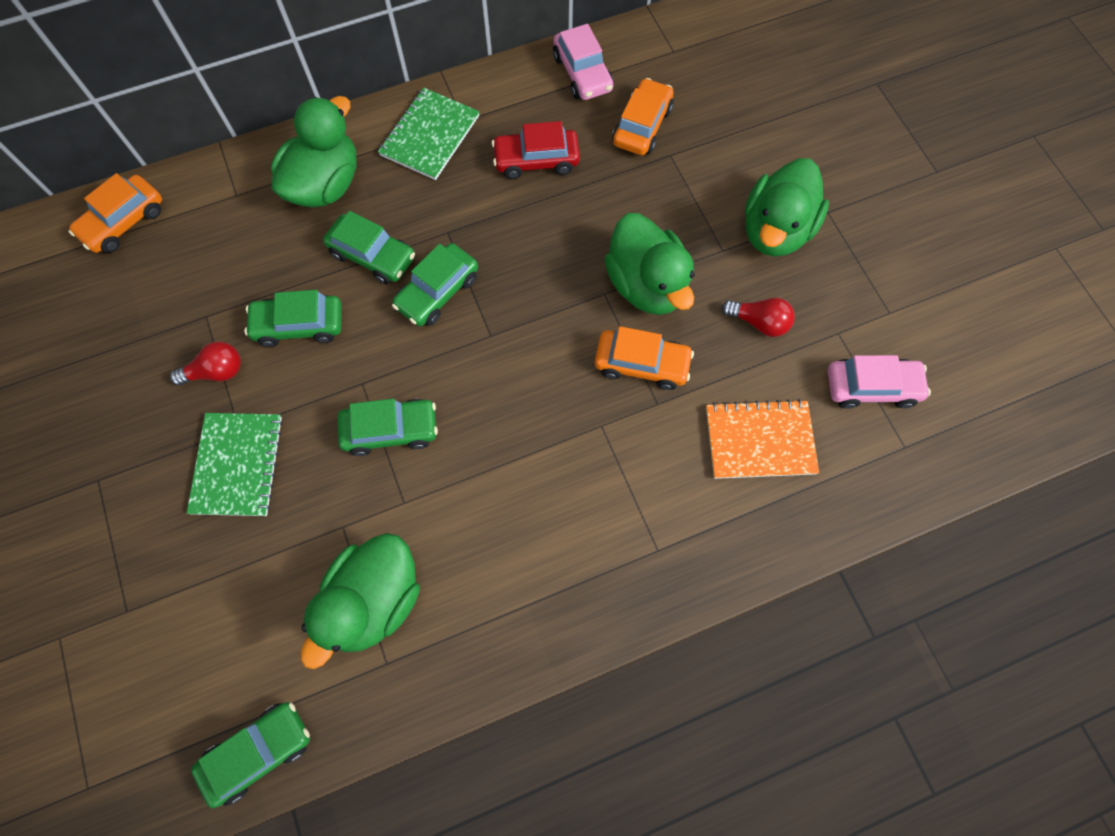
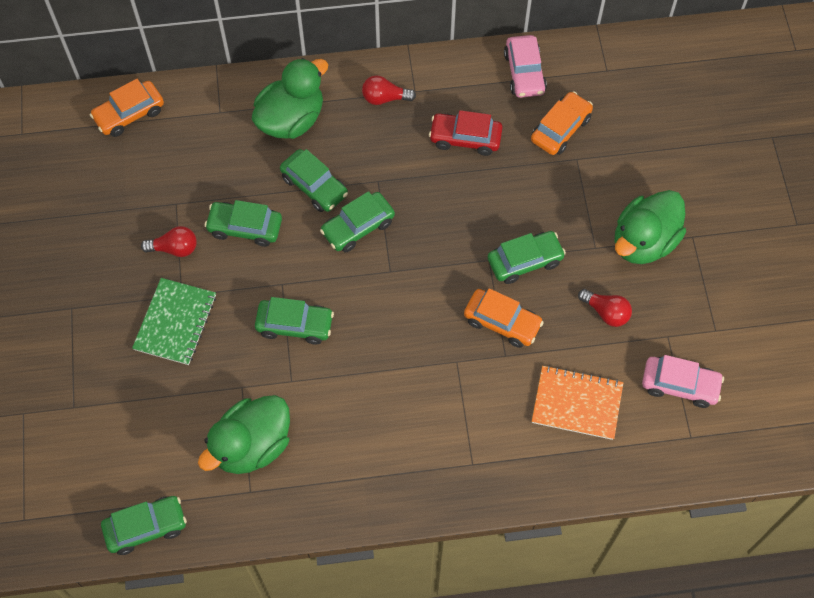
camera: 15 degrees right, 5 degrees down
green notebook [378,88,480,180] -> red light bulb [362,75,416,105]
green duck [604,213,695,315] -> green car [488,231,566,284]

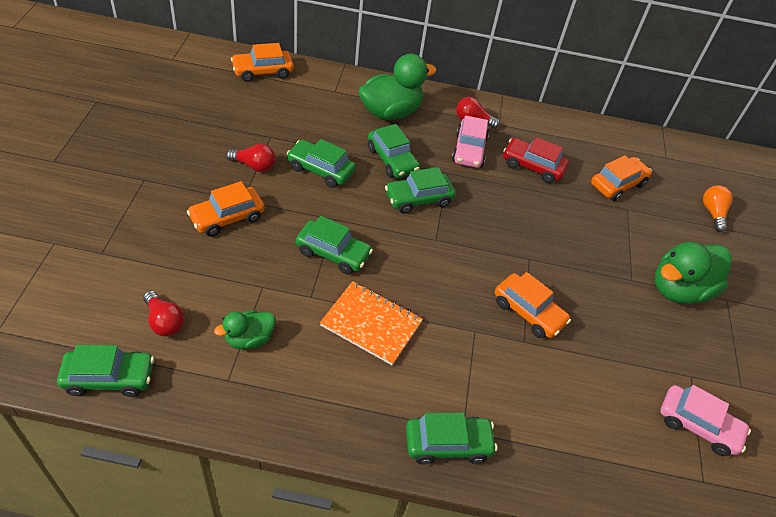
camera: 10 degrees right, 15 degrees down
green notebook [132,278,216,365] -> orange car [187,181,265,237]
green duck [198,395,290,474] -> green duck [214,310,276,349], size x0.55
green car [488,231,566,284] -> green car moved to [406,413,497,465]
pink car [504,35,547,98] -> pink car moved to [452,115,489,168]
orange notebook [532,366,623,440] -> orange notebook moved to [320,281,423,365]
red light bulb [578,289,632,327] -> red light bulb moved to [143,291,185,336]
none -> orange light bulb [703,185,733,232]

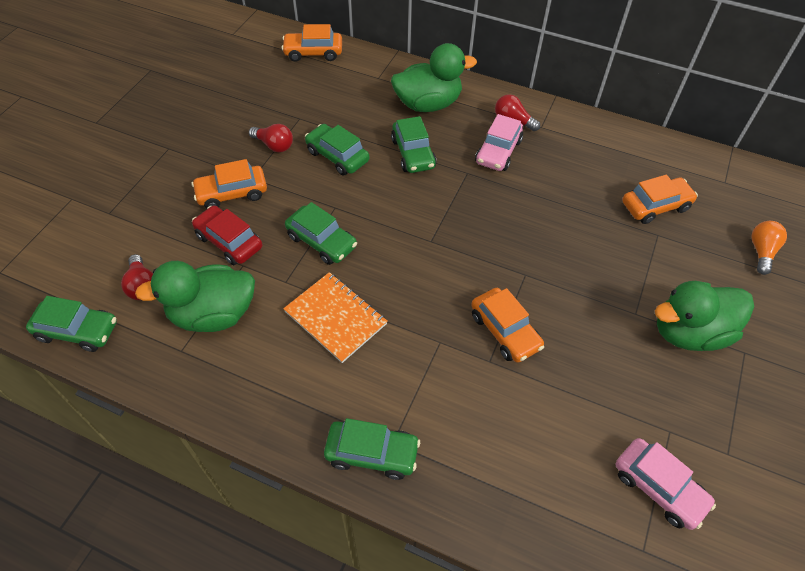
camera: 20 degrees right, 5 degrees up
green duck [214,310,276,349] -> green duck [135,261,255,332], size x1.80
green car [385,167,456,214] -> none
red car [503,137,569,183] -> red car moved to [192,205,262,265]

